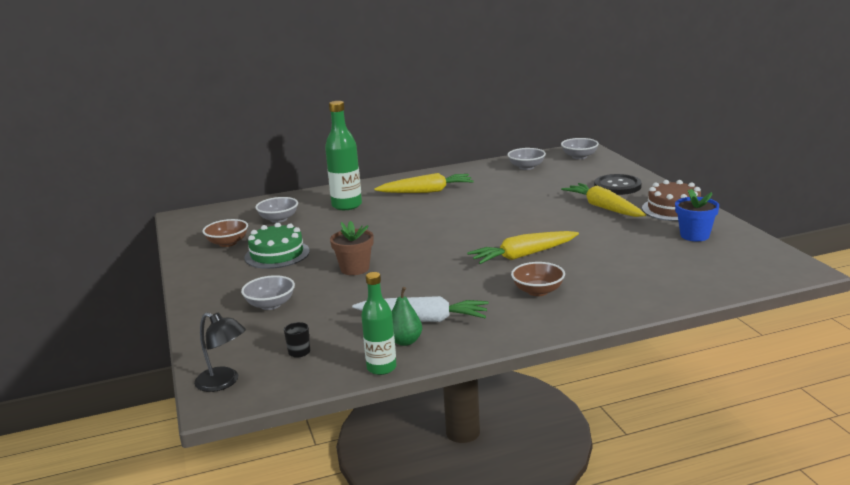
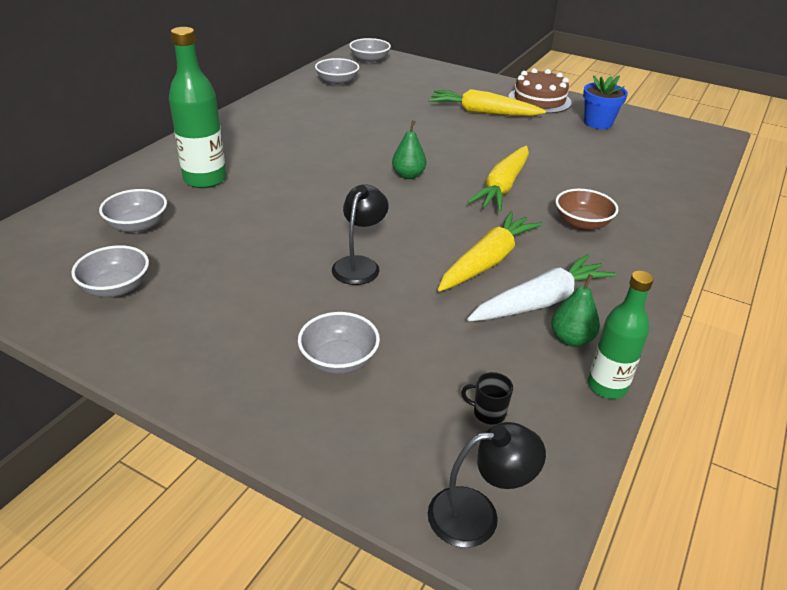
camera: 45 degrees left, 15 degrees up
brown bowl [203,219,248,247] -> grey bowl [71,245,149,297]
green cake [244,223,310,269] -> none
brown flower pot [330,221,374,275] -> black lamp [332,184,388,285]
yellow carrot [374,173,474,193] -> yellow carrot moved to [438,211,542,292]
black button [594,174,642,195] -> none
none -> green pear [392,120,426,179]

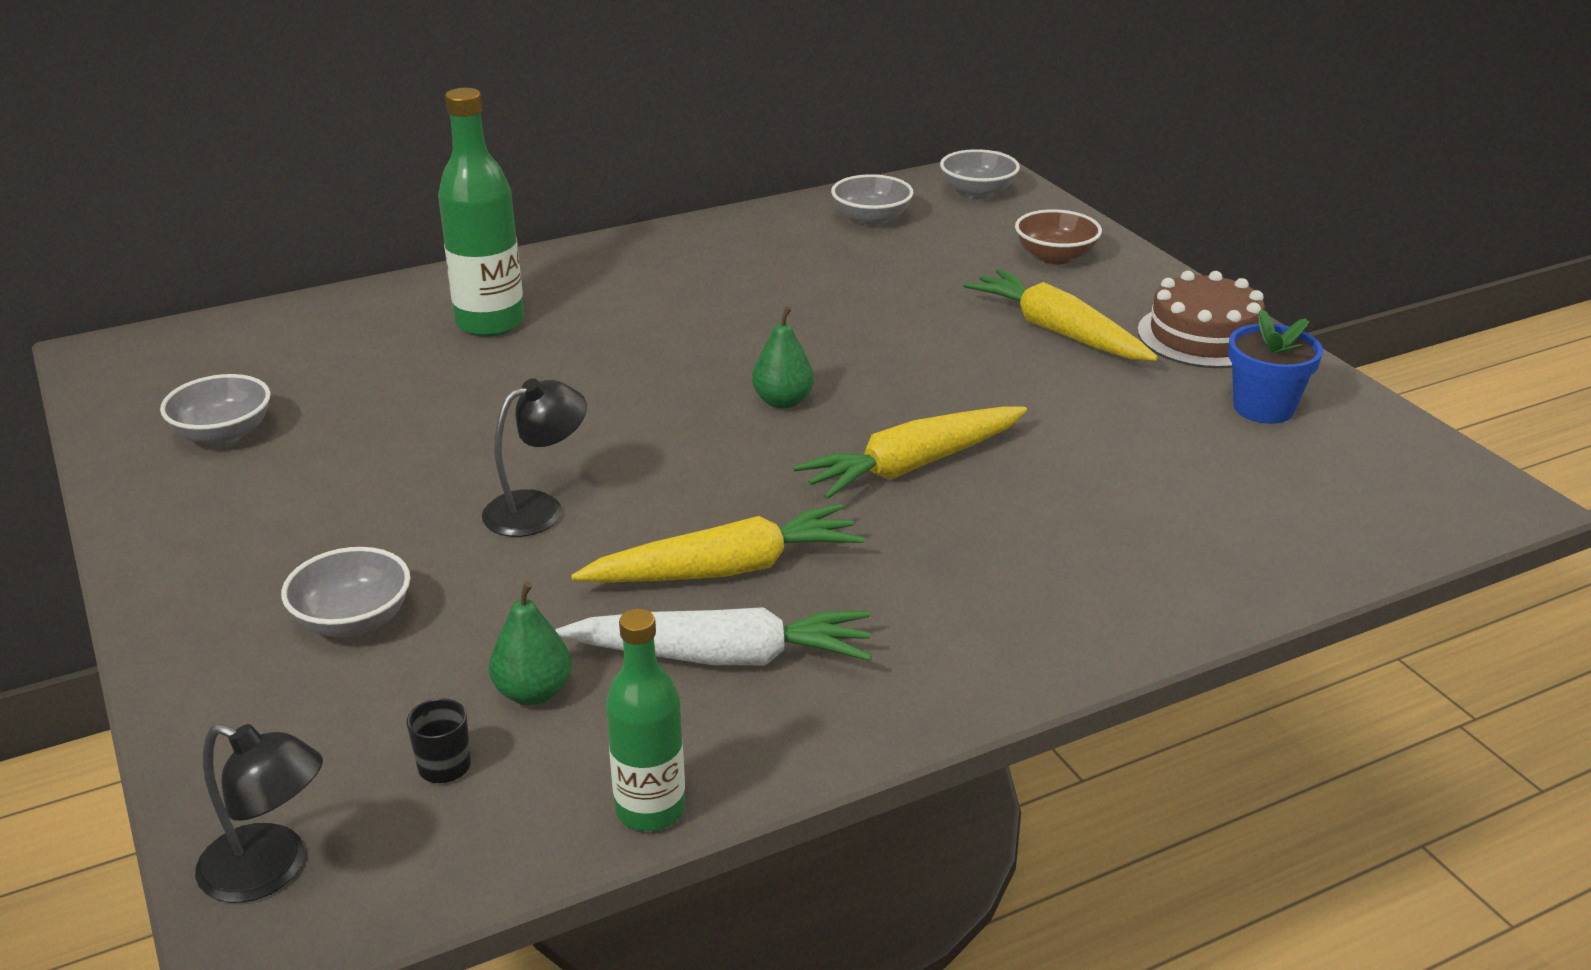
camera: 35 degrees right, 5 degrees down
grey bowl [99,189,167,233] -> none
green pear [551,274,600,347] -> green pear moved to [489,581,572,705]
brown bowl [556,189,619,231] -> brown bowl moved to [1015,209,1102,265]

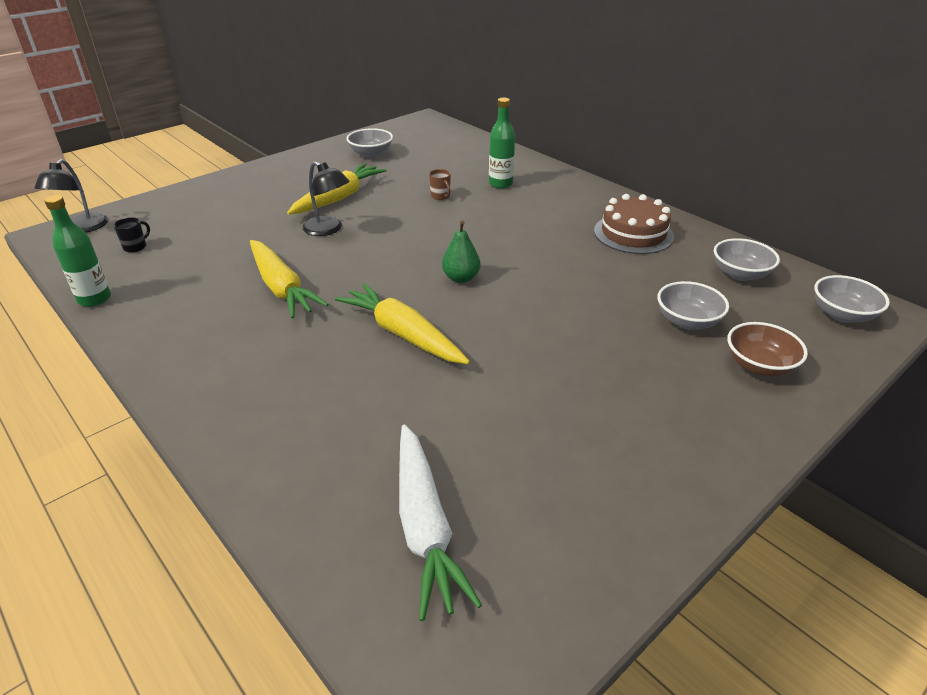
camera: 75 degrees right, 5 degrees up
grey bowl [281,547,410,637] -> grey bowl moved to [657,281,729,330]
green bottle [438,88,524,337] -> green bottle [489,97,515,189], size x0.66
green pear [489,581,572,705] -> none
white carrot [555,607,872,665] -> white carrot moved to [399,424,482,621]
yellow carrot [963,269,1158,361] -> yellow carrot moved to [287,163,387,215]
brown cake [1137,271,1265,368] -> brown cake moved to [594,194,674,254]
blue flower pot [1228,309,1323,424] -> none
none -> brown mug [429,169,451,200]

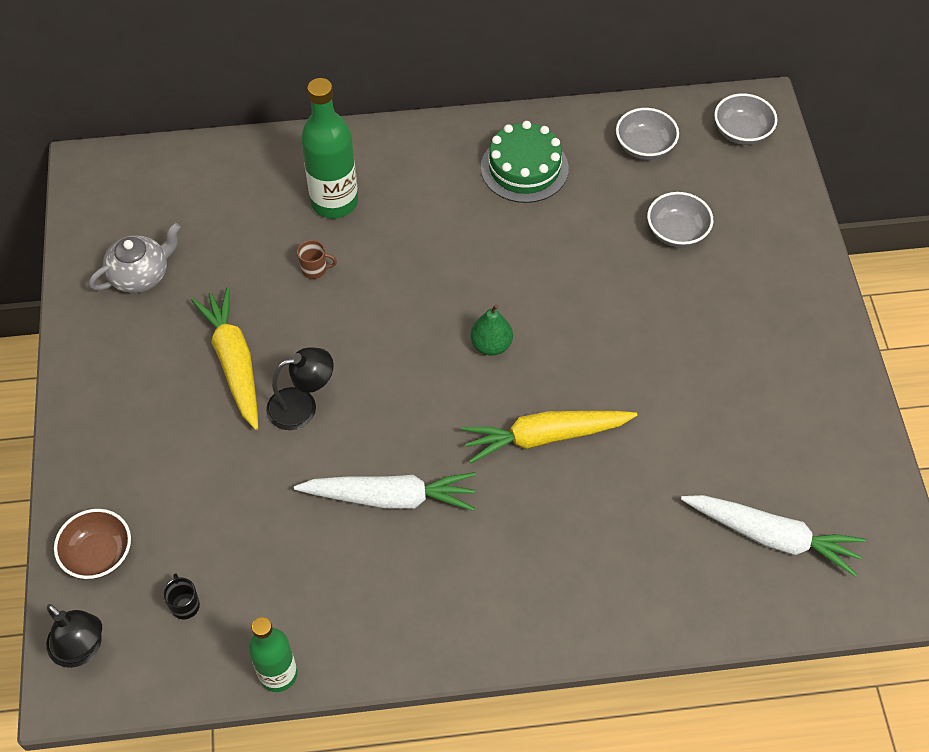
camera: 55 degrees left, 20 degrees up
yellow carrot [250,240,329,318] -> white carrot [294,472,476,511]
grey bowl [346,128,393,158] -> grey teapot [89,223,181,293]
green bottle [489,97,515,189] -> green bottle [301,78,358,218], size x1.52
brown cake [594,194,674,254] -> green cake [481,121,569,203]
brown bowl [727,322,808,377] -> brown bowl moved to [54,509,131,579]

